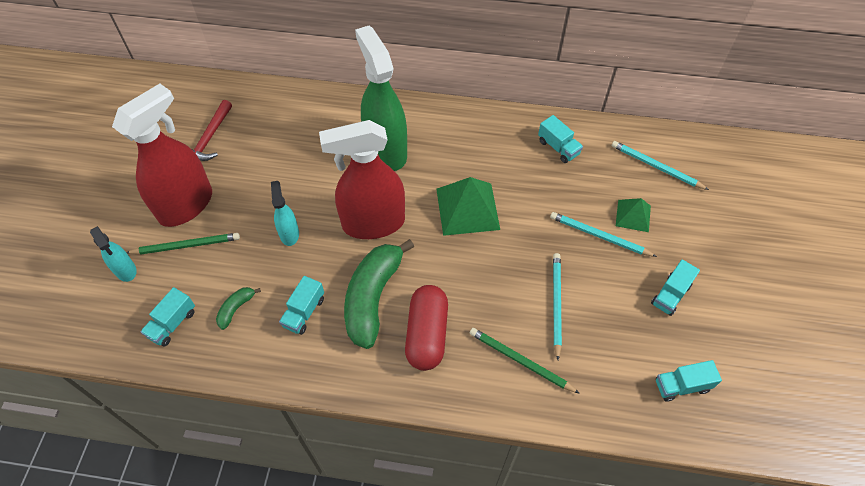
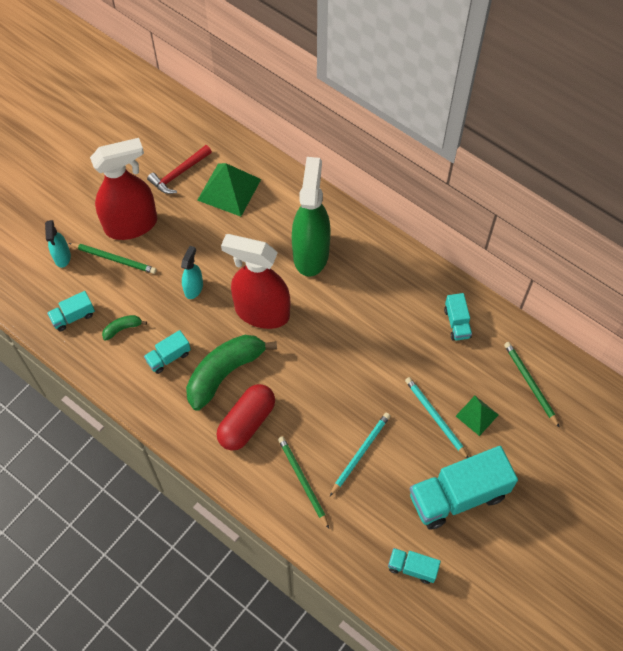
camera: 30 degrees right, 5 degrees up
green pyramid [436,177,500,236] -> green pyramid moved to [197,163,261,217]
turquoise pencil [612,141,709,190] -> green pencil [504,342,560,428]
turquoise truck [651,259,700,316] -> turquoise truck [410,446,518,530], size x2.07

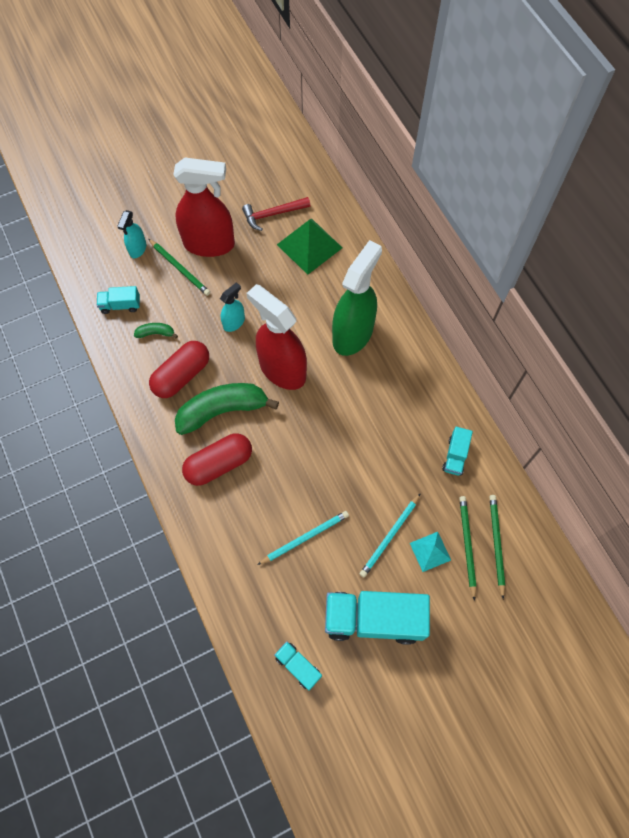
camera: 25 degrees right, 5 degrees up
turquoise truck [144,330,191,374] -> red capsule [149,341,209,398]
green pencil [278,436,329,529] -> green pencil moved to [459,496,476,601]
turquoise pencil [405,377,469,458] -> turquoise pencil turned 135 degrees counterclockwise [360,493,421,577]
green pyramid [456,396,499,436] -> turquoise pyramid [410,532,451,572]

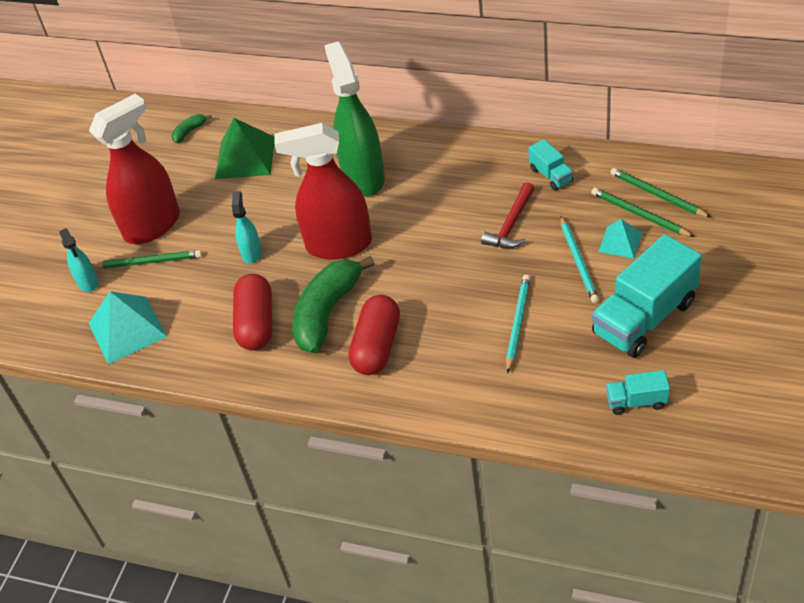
camera: 40 degrees left, 20 degrees down
turquoise truck [97,286,140,314] -> turquoise pyramid [89,291,167,364]
green banana [134,323,178,339] -> green banana moved to [171,114,212,143]
red hammer [242,197,310,231] -> red hammer moved to [481,182,535,249]

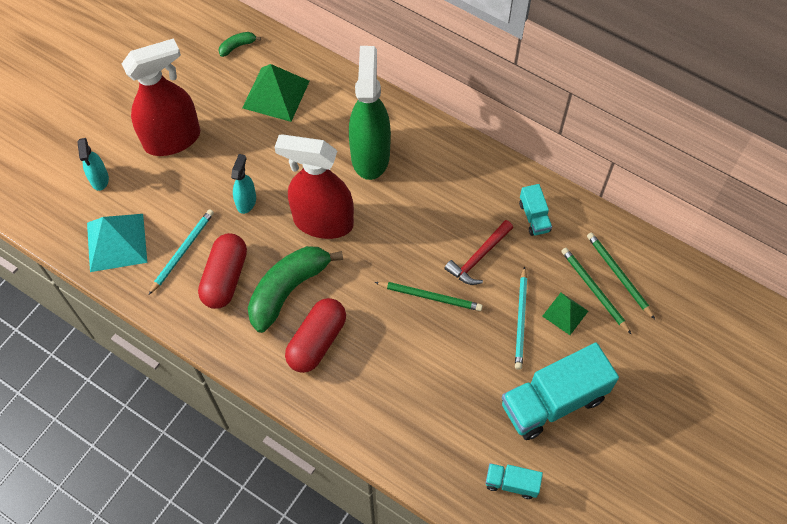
camera: 10 degrees right, 15 degrees up
green pencil [92,250,202,268] -> green pencil moved to [375,282,483,311]
turquoise pencil [506,275,530,373] -> turquoise pencil moved to [149,209,214,295]
turquoise pyramid [598,219,642,259] -> green pyramid [542,293,588,335]

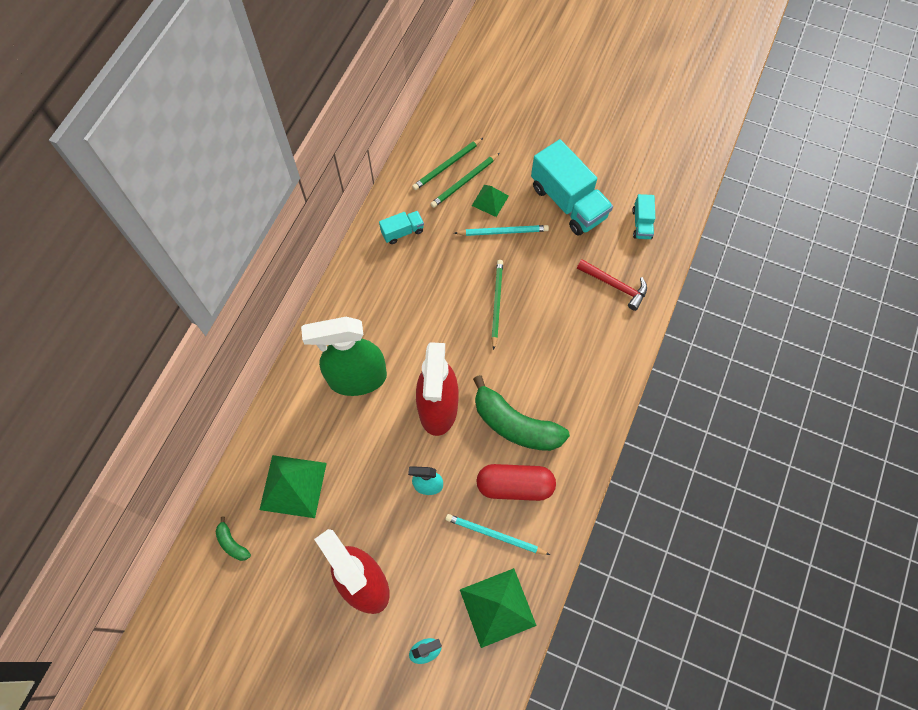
camera: 100 degrees left, 5 degrees up
turquoise pyramid [87,214,147,272] -> green pyramid [460,568,537,648]
red capsule [285,298,346,373] -> none
red hammer [444,220,513,285] -> red hammer moved to [577,259,647,311]

